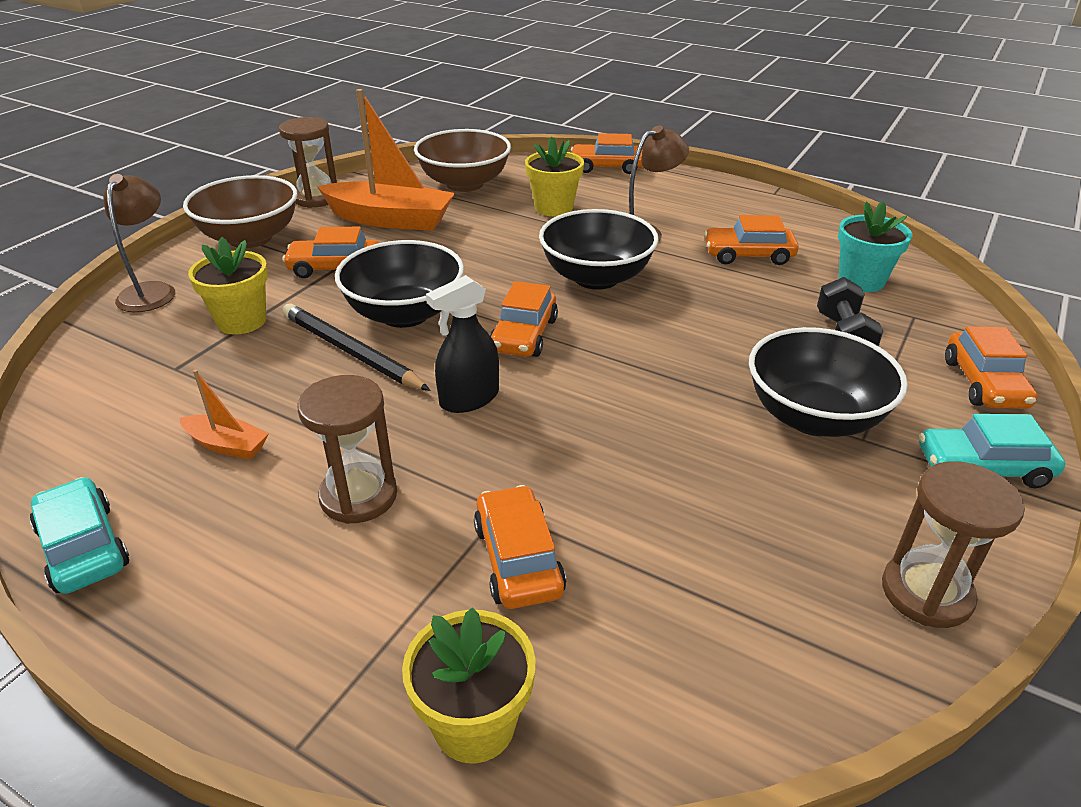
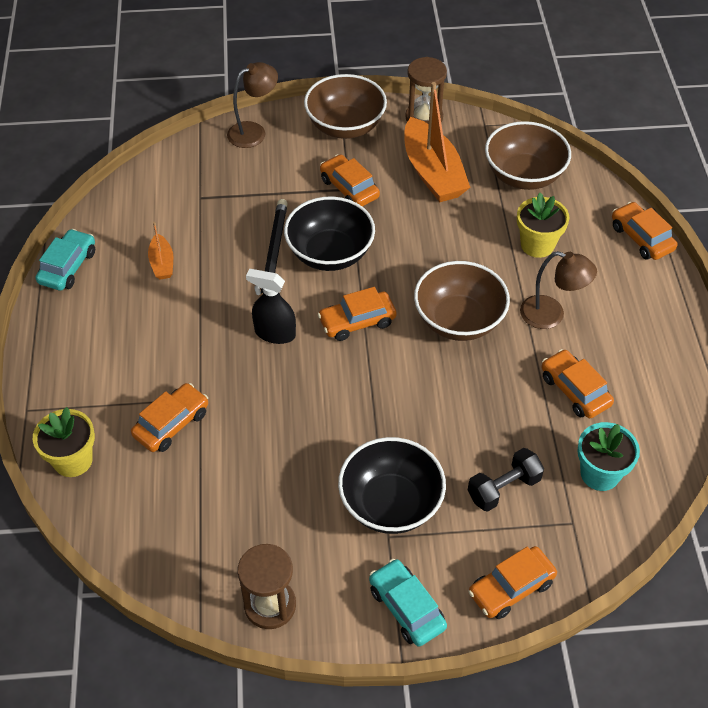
camera: 55 degrees right, 15 degrees up
yellow flower pot [188,237,268,335] -> none
brown hourglass [297,375,397,524] -> none
black bowl [539,209,659,290] -> brown bowl [414,261,510,341]

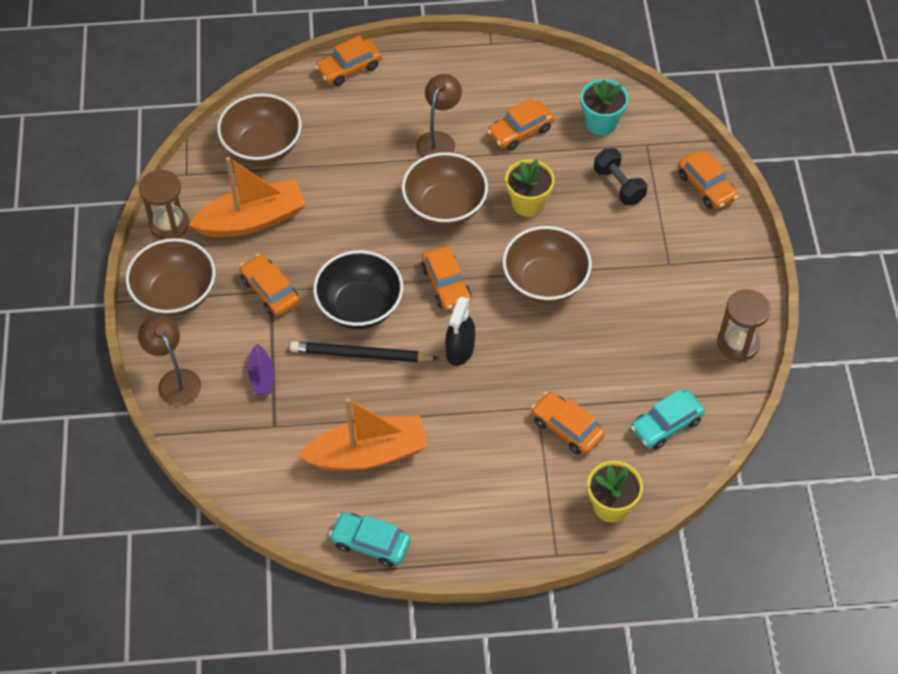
camera: 90 degrees left, 5 degrees up
orange boat [148,222,173,279] -> orange boat [298,398,428,471], size x2.09
orange car [320,154,380,207] -> orange car turned 90 degrees clockwise [239,254,300,316]
black bowl [338,437,446,534] -> none
turquoise car [369,559,447,647] -> turquoise car moved to [631,389,705,449]
yellow flower pot [517,193,569,258] -> yellow flower pot moved to [505,159,555,217]
none -> purple boat [248,342,273,395]
none -> brown bowl [502,226,592,304]

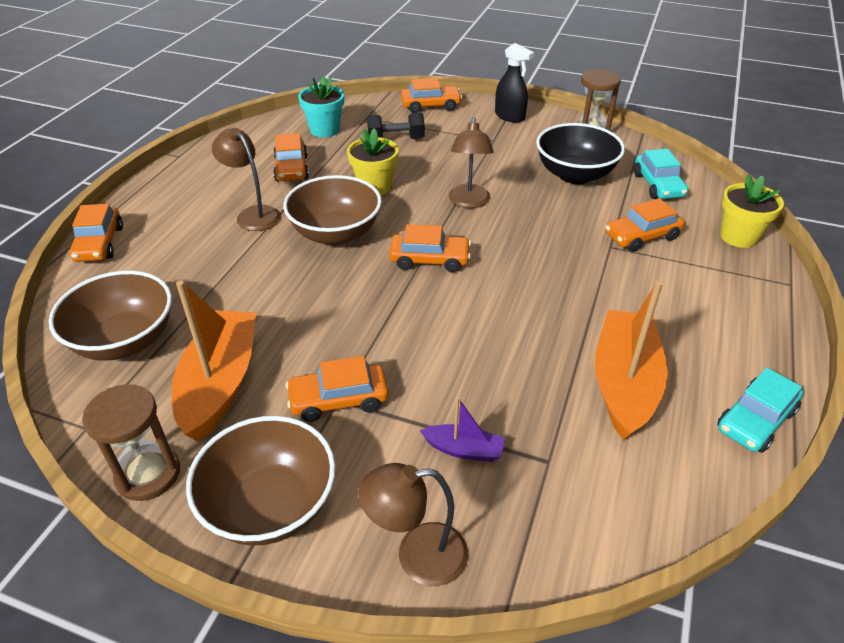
camera: 65 degrees left, 15 degrees down
black pencil [290,341,439,362] -> none
black bowl [313,250,403,329] -> black bowl moved to [536,123,625,184]
black spray bottle [445,296,475,366] -> black spray bottle moved to [495,43,534,123]
brown bowl [502,226,592,304] -> brown lamp [449,118,494,208]

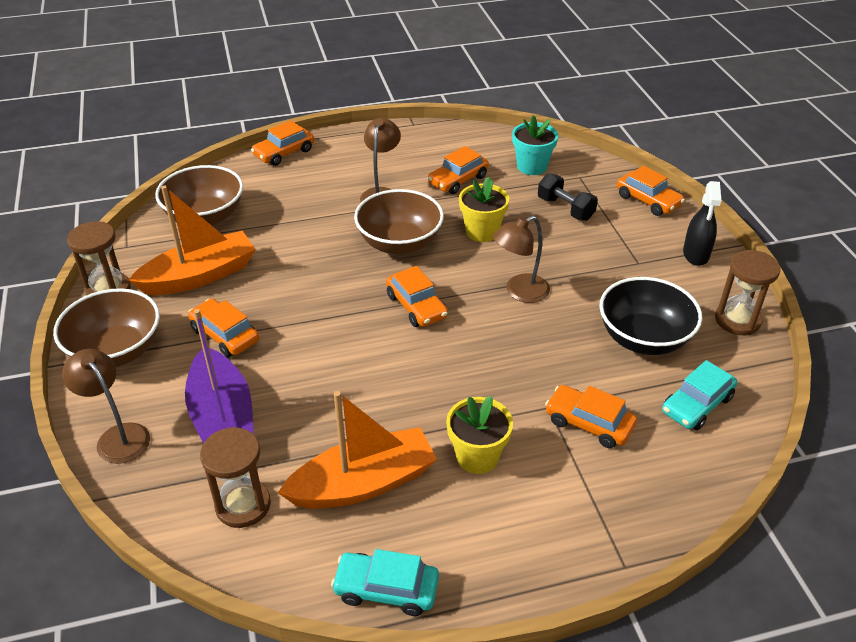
camera: 55 degrees right, 0 degrees up
purple boat [420,397,505,462] -> purple boat [185,309,254,444], size x2.09
yellow flower pot [720,174,784,248] -> yellow flower pot moved to [446,396,513,474]
none -> brown hourglass [200,427,271,528]

